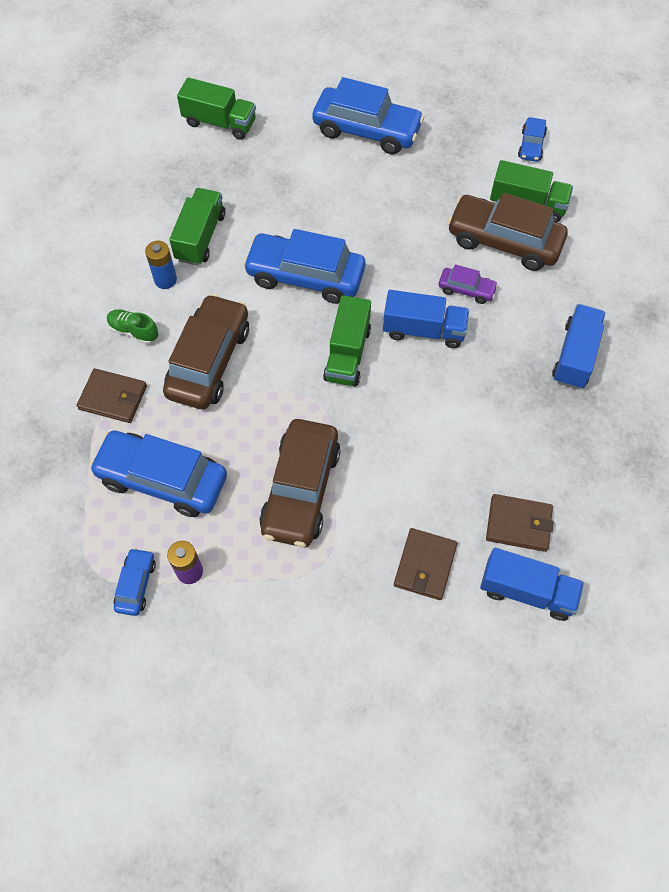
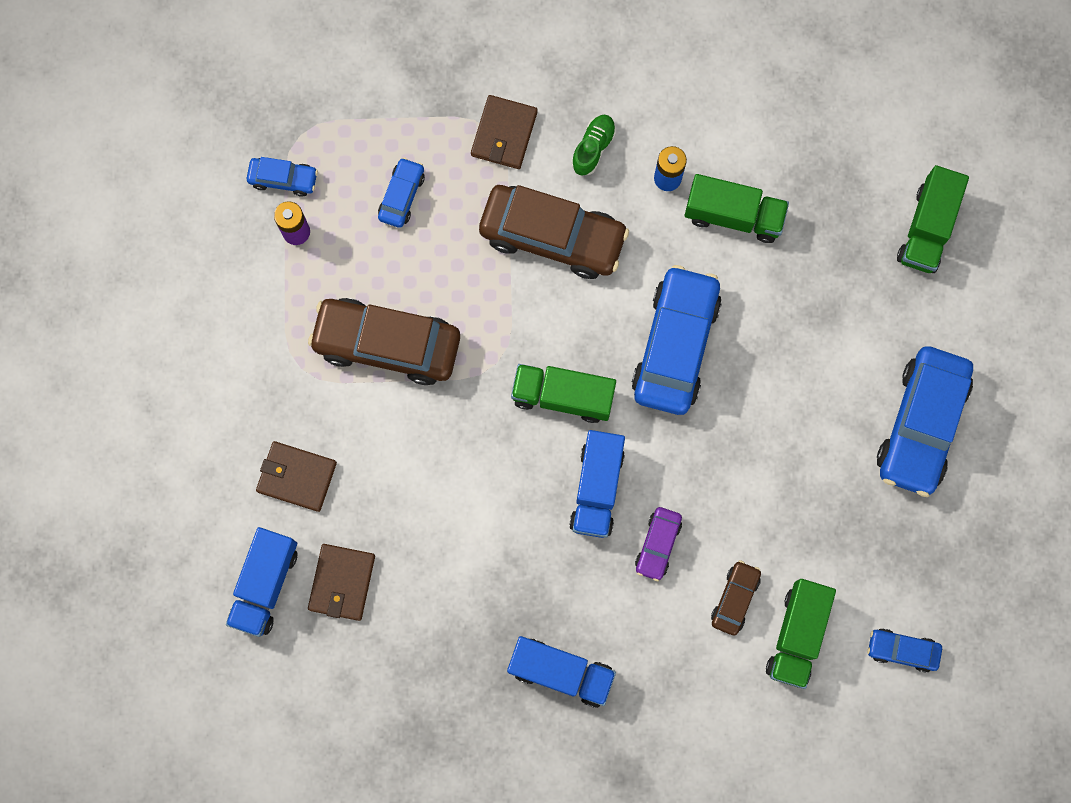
camera: 90 degrees right, 15 degrees up
blue car [89,431,227,517] -> blue car [378,157,425,228], size x0.48
brown car [447,193,568,271] -> brown car [711,560,761,636], size x0.48

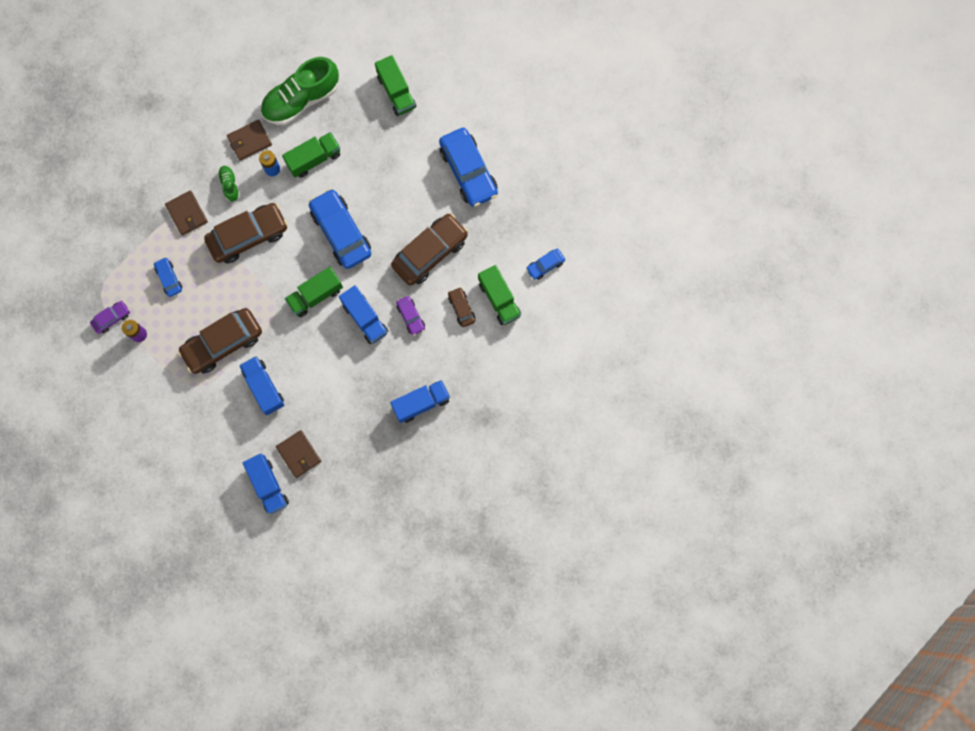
camera: 45 degrees left, 0 degrees up
blue car [247,157,318,197] -> purple car [90,301,130,334]
brown wallet [256,441,337,512] -> brown wallet moved to [227,120,272,161]
none -> blue truck [239,356,284,415]
none -> green shoe [260,57,339,125]
none -> brown car [391,213,468,286]

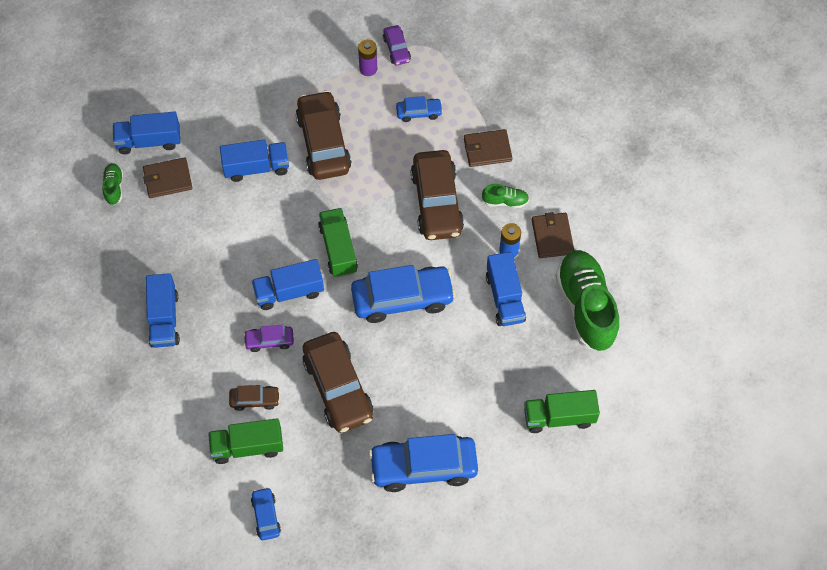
camera: 110 degrees right, 15 degrees down
green truck [282,132,340,178] -> blue truck [486,252,526,326]
none -> green shoe [102,163,123,205]

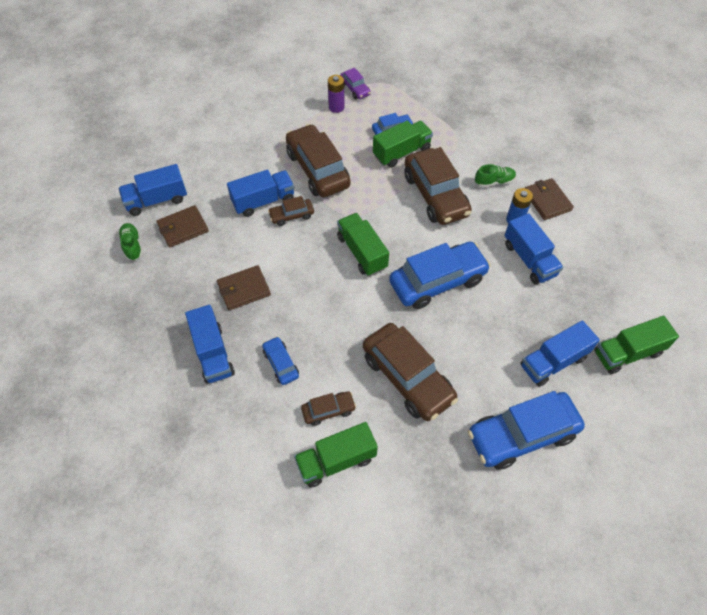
camera: 15 degrees left, 5 degrees down
purple car [243,325,294,352] -> none
blue car [251,487,281,540] -> blue car moved to [262,336,299,385]
blue truck [252,259,324,310] -> blue truck moved to [520,320,600,387]
brown wallet [464,129,512,167] -> brown wallet moved to [217,265,271,310]
green shoe [555,250,619,351] -> none
none -> brown car [268,196,314,226]
none -> green truck [373,120,433,168]

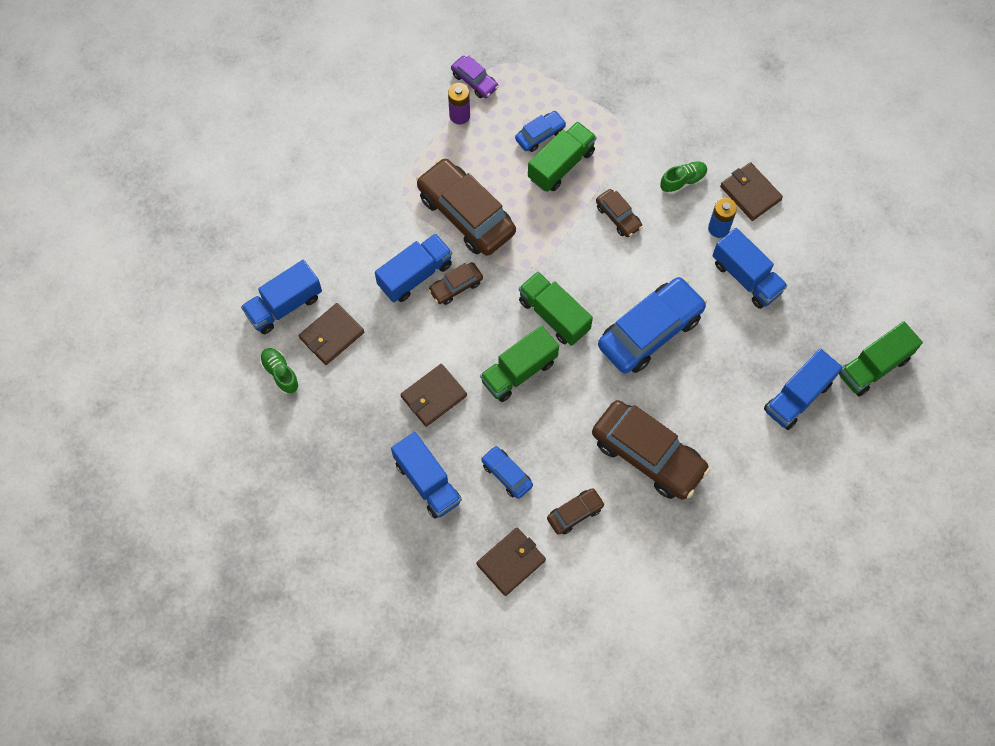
camera: 15 degrees left, 10 degrees up
green truck [294,422,378,488] -> green truck moved to [480,325,559,402]
brown car [404,147,472,225] -> brown car [596,189,643,237], size x0.48
blue car [468,391,585,470] -> none
none -> brown wallet [477,528,546,596]

